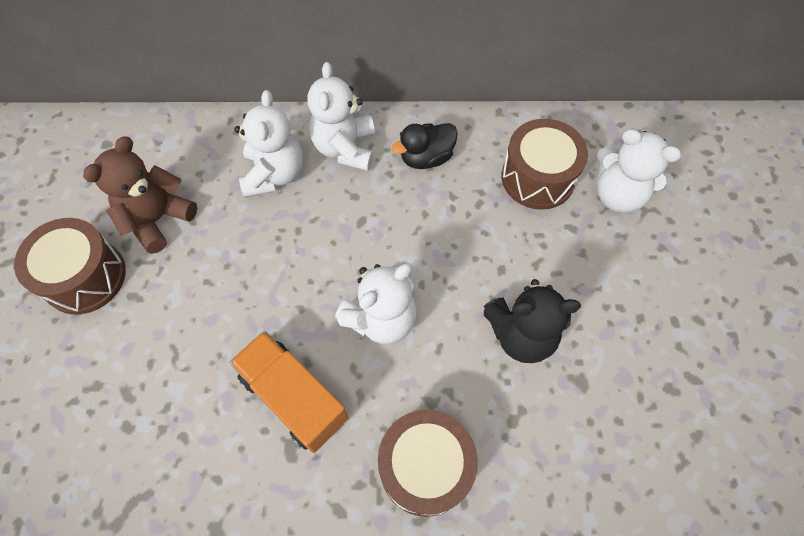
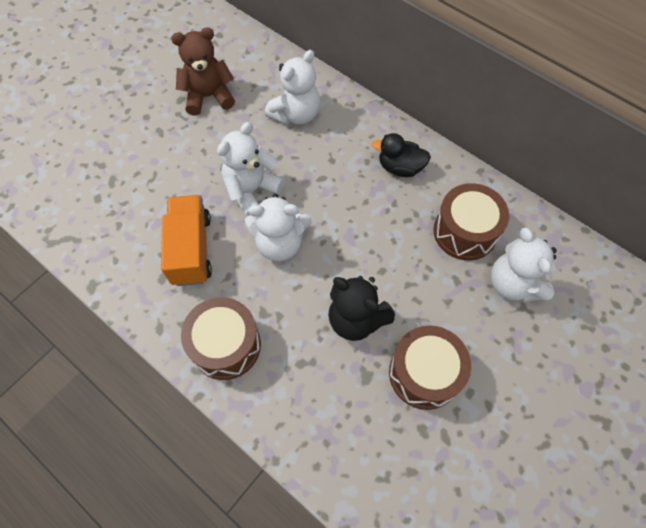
camera: 40 degrees right, 0 degrees up
brown drum [14,218,126,315] -> brown drum moved to [389,325,471,410]
white teddy bear [307,62,375,171] -> white teddy bear moved to [217,122,284,216]

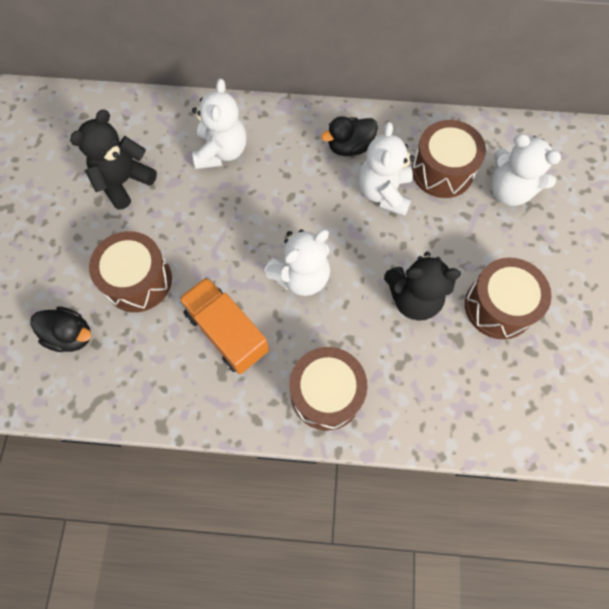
camera: 35 degrees left, 5 degrees up
brown teddy bear [171,27,235,116] -> black teddy bear [70,110,157,210]
white teddy bear [217,122,284,216] -> white teddy bear moved to [358,122,415,216]
none -> black duck [30,306,91,352]
none -> brown drum [89,231,172,312]

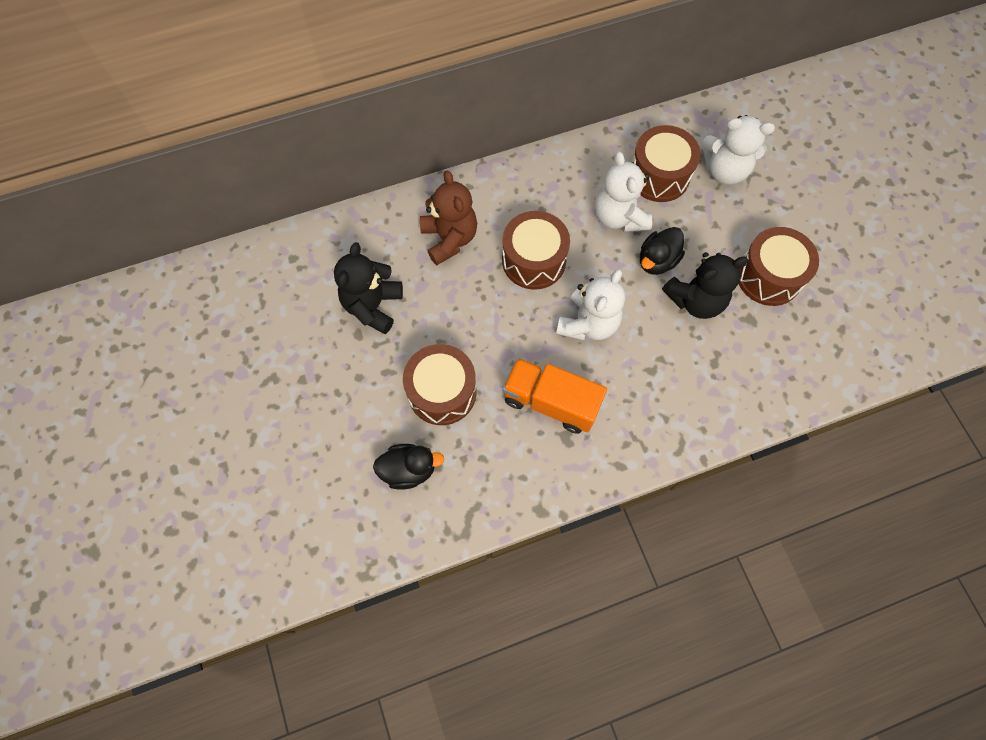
camera: 25 degrees left, 0 degrees up
white teddy bear [192,79,246,169] -> brown teddy bear [420,170,477,265]
brown drum [290,347,368,430] -> brown drum moved to [502,211,570,290]
black duck [321,116,378,156] -> black duck moved to [640,227,685,275]

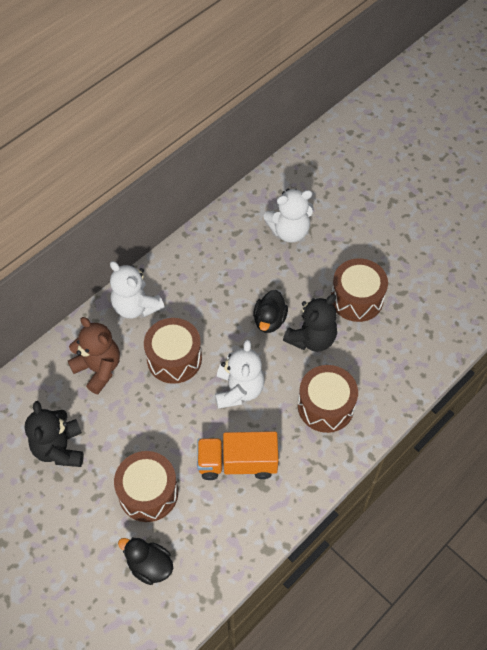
camera: 25 degrees left, 10 degrees down
black duck [373,444,444,490] -> black duck turned 120 degrees counterclockwise [118,537,173,585]
white teddy bear [595,151,652,232] -> white teddy bear moved to [110,261,165,319]
brown drum [631,125,700,202] -> brown drum moved to [298,365,358,433]

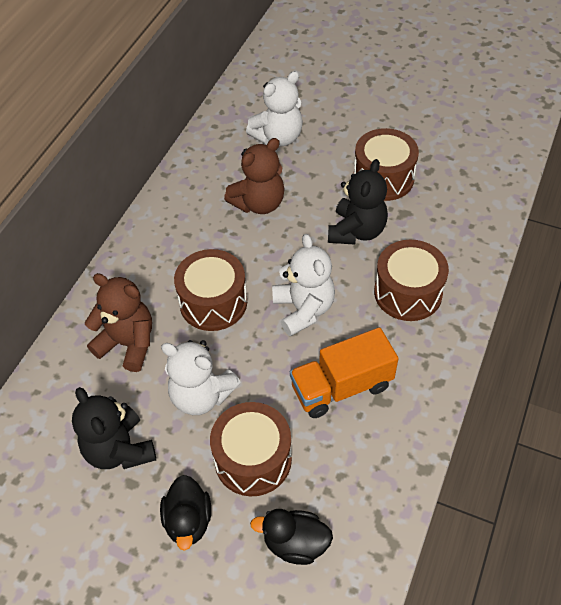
camera: 20 degrees left, 5 degrees down
white teddy bear [110,261,165,319] -> white teddy bear moved to [161,340,241,415]
black duck [253,290,288,333] -> black duck moved to [160,475,211,551]
none -> brown teddy bear [224,138,285,214]

